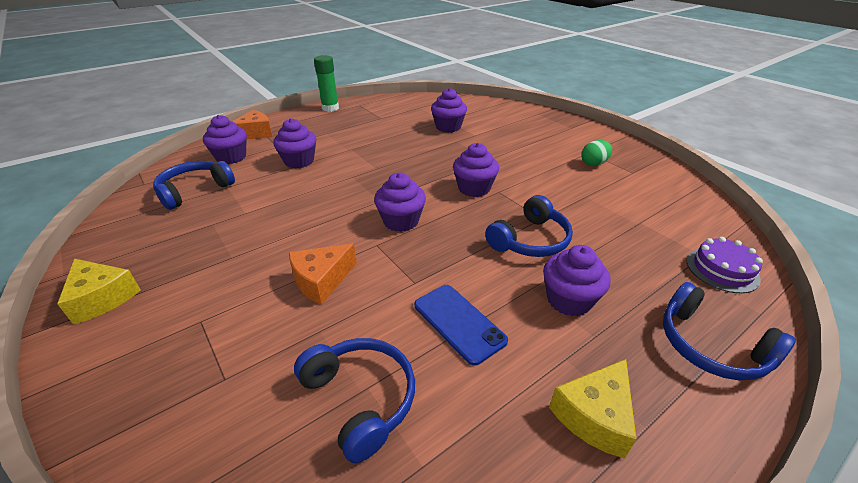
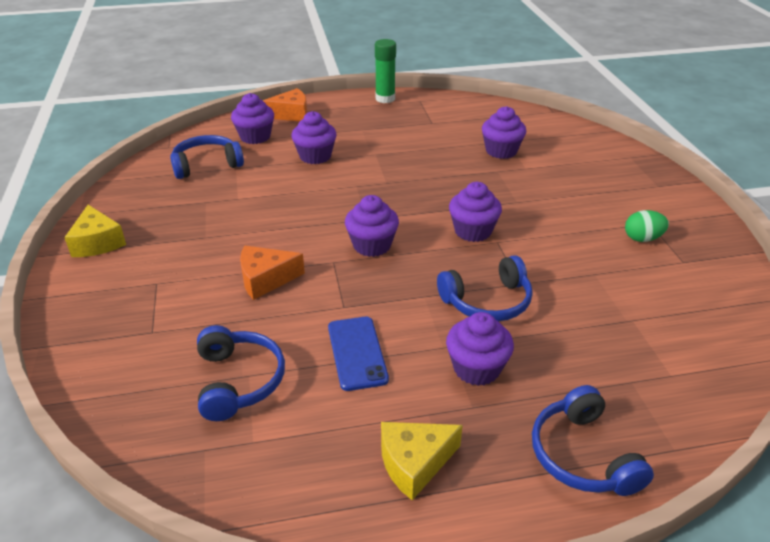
camera: 25 degrees right, 0 degrees up
purple cake [687,237,763,293] -> none

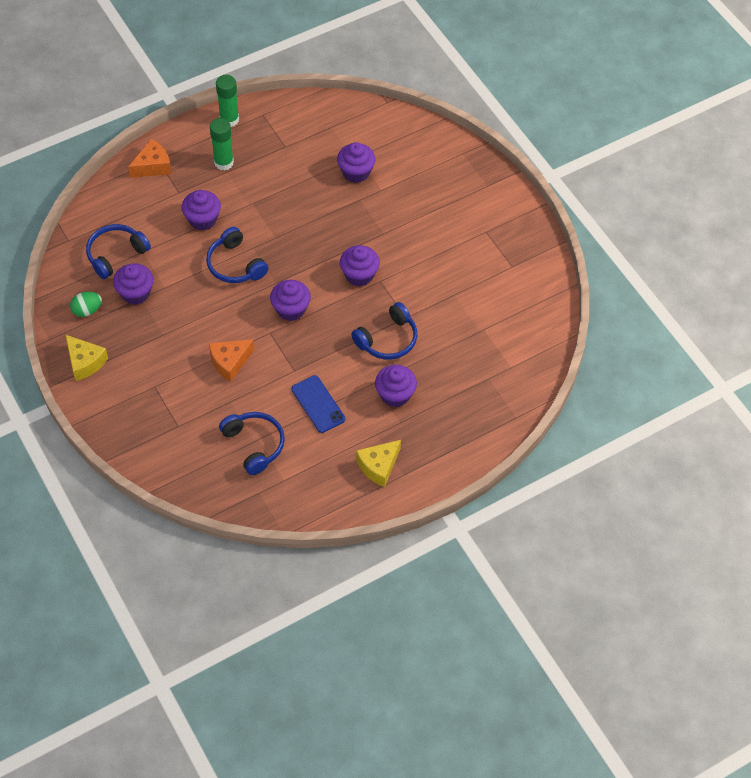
camera: 20 degrees left, 20 degrees up
purple cupcake [231,93,274,144] -> purple cupcake moved to [113,263,154,305]
blue headphones [532,385,654,496] -> blue headphones moved to [206,227,269,283]
green egg [625,210,669,242] -> green egg moved to [70,292,102,317]
none -> green glue stick [210,118,234,171]

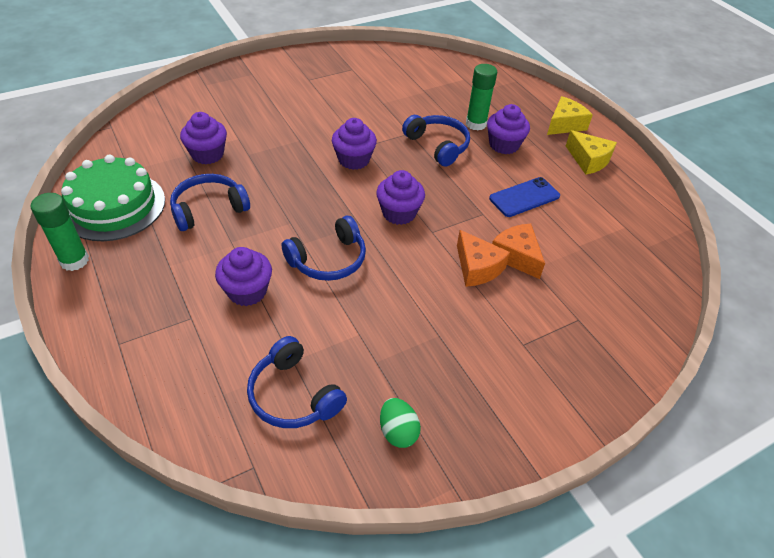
camera: 90 degrees left, 10 degrees down
yellow cheese [66,335,108,381] -> yellow cheese moved to [547,96,593,135]
purple cupcake [113,263,154,305] -> none
orange cheese [128,139,172,178] -> orange cheese moved to [492,224,545,279]
green glue stick [210,118,234,171] -> green glue stick moved to [466,64,497,130]
blue headphones [219,412,285,475] -> blue headphones moved to [170,174,250,231]
none -> green cake [61,155,165,241]

